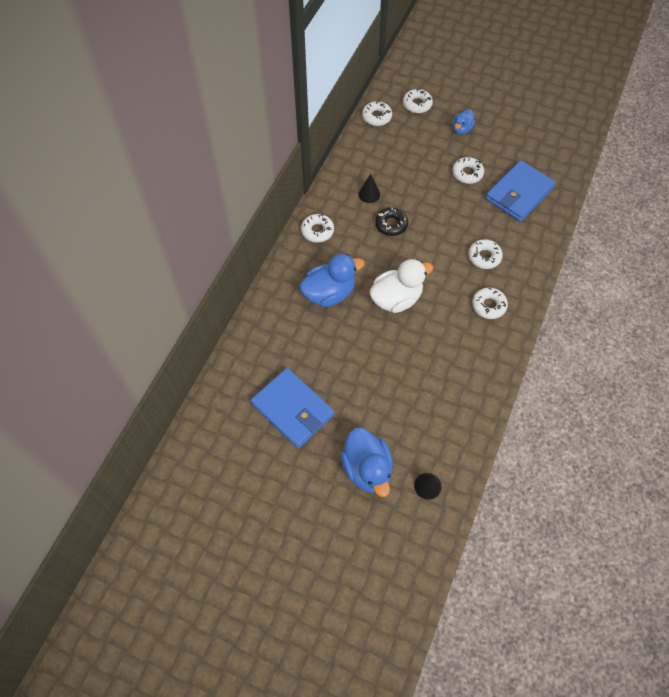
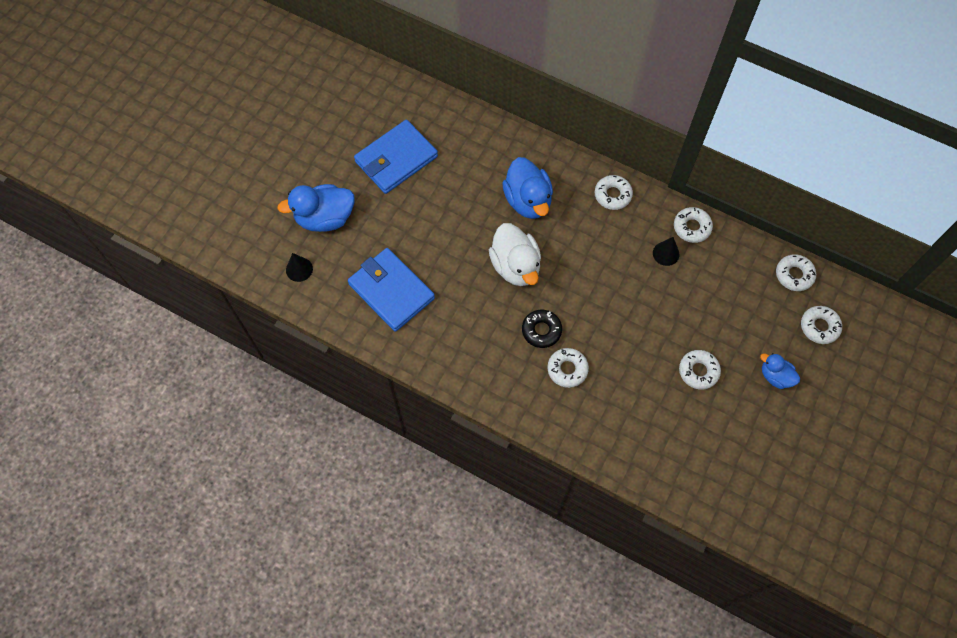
camera: 95 degrees right, 5 degrees up
black donut [375,207,408,236] -> black donut moved to [522,310,562,348]
white donut [472,287,508,319] -> white donut moved to [674,207,713,243]
blue wallet [486,160,556,222] -> blue wallet moved to [348,248,435,332]

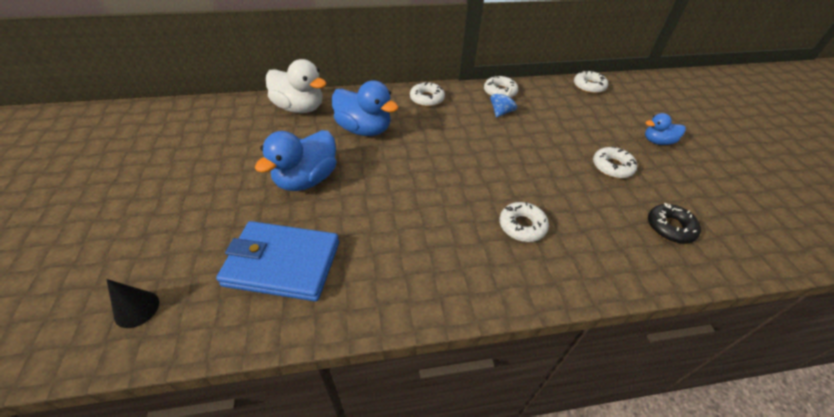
camera: 40 degrees left, 20 degrees down
blue duck [277,184,355,232] -> blue duck moved to [255,130,336,191]
blue wallet [354,120,438,194] -> none
white duck [489,223,541,286] -> white duck moved to [266,59,327,113]
black donut [522,310,562,348] -> black donut moved to [648,203,701,244]
black cone [653,237,679,266] -> blue spinning top [490,88,517,117]
white donut [801,306,842,344] -> none

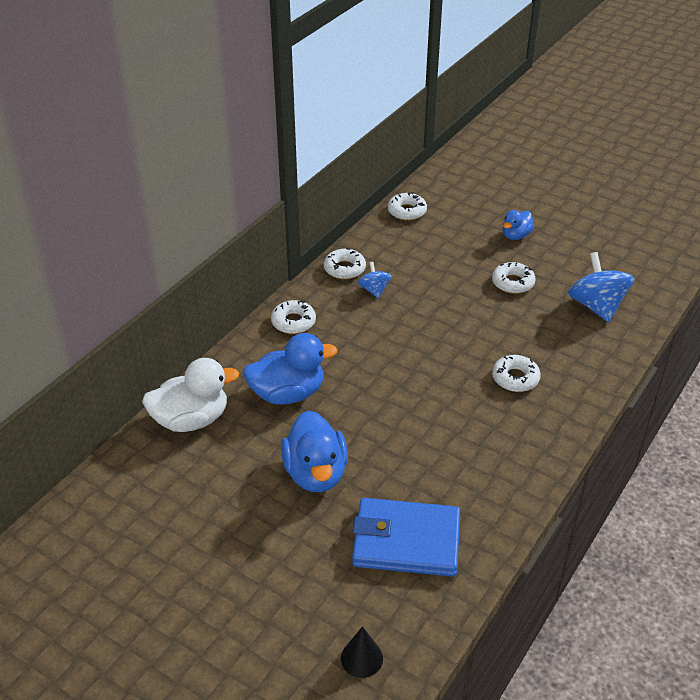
camera: 45 degrees left, 5 degrees down
blue wallet [216,221,339,301] -> blue wallet turned 45 degrees clockwise [352,498,460,577]
black donut [648,203,701,244] -> blue spinning top [568,252,635,322]

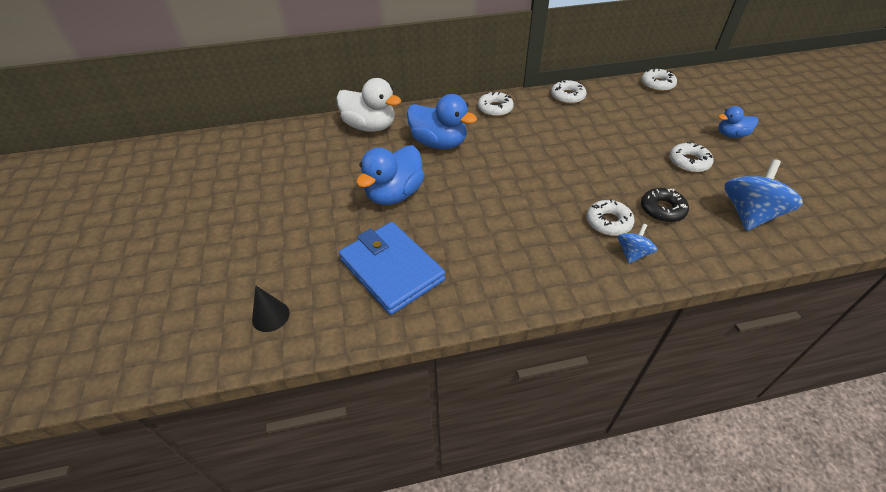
camera: 45 degrees right, 5 degrees up
blue spinning top [358,262,392,298] -> blue spinning top moved to [618,224,657,264]
none -> black donut [641,188,689,222]

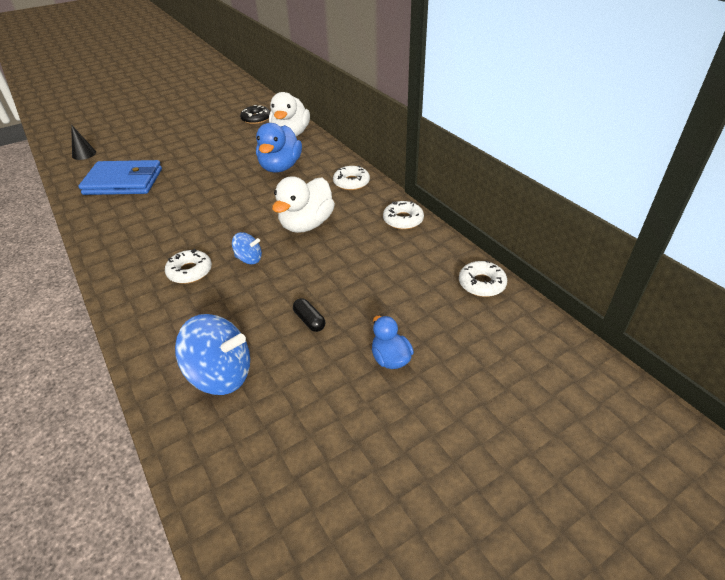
camera: 70 degrees right, 5 degrees down
blue wallet [339,222,445,315] -> blue wallet turned 60 degrees clockwise [78,160,162,195]
blue duck [356,145,425,205] -> none
blue spinning top [618,224,657,264] -> blue spinning top moved to [232,232,262,264]
black donut [641,188,689,222] -> black donut moved to [240,105,270,124]
white donut [669,142,713,173] -> black capsule [293,298,325,332]
none -> white duck [272,176,335,233]

